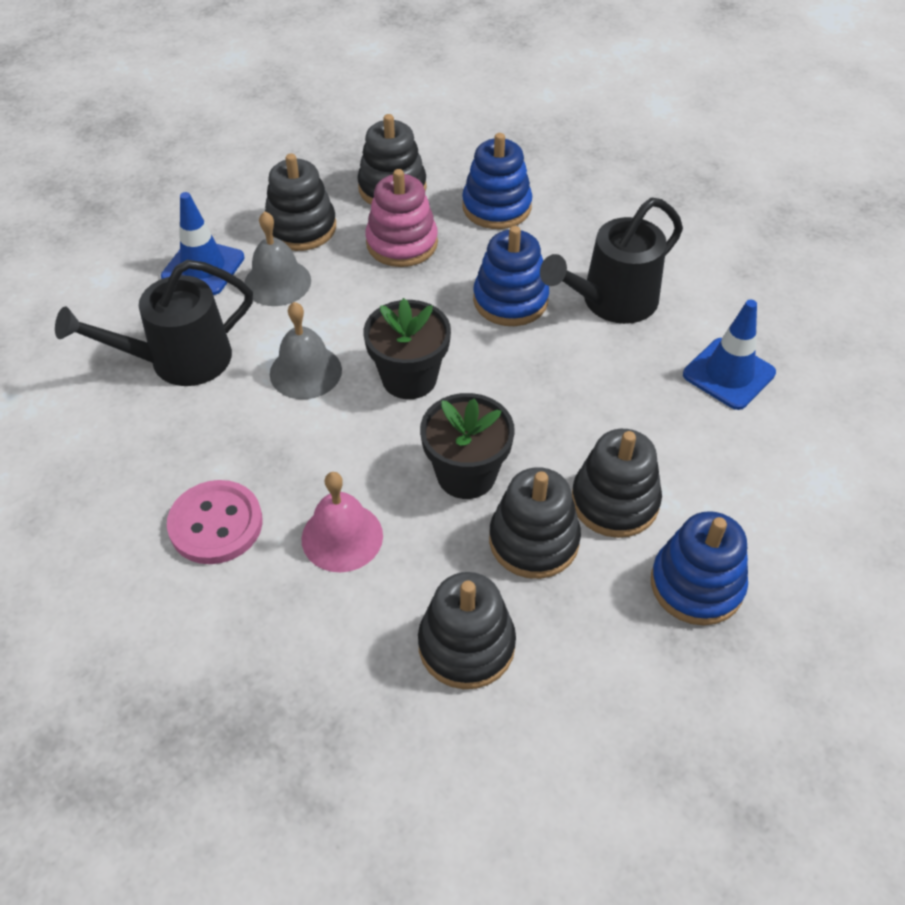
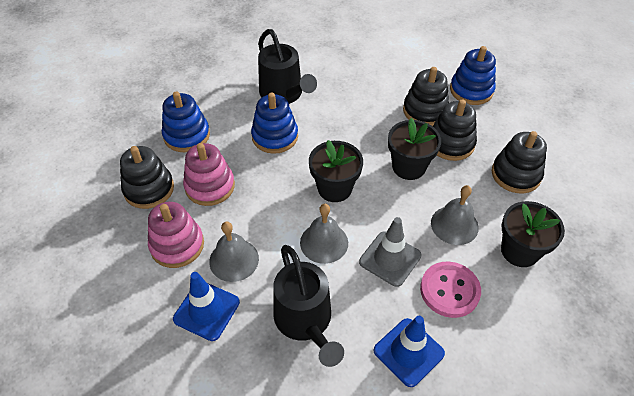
camera: 85 degrees left, 0 degrees up
black stacking toy [265,153,336,251] -> pink stacking toy [148,202,204,268]
pink bell [302,472,383,572] -> grey bell [431,185,479,245]
blue traffic cone [683,300,776,410] -> blue traffic cone moved to [373,316,445,387]
none -> grey traffic cone [359,217,422,287]
none -> black flower pot [501,201,565,267]

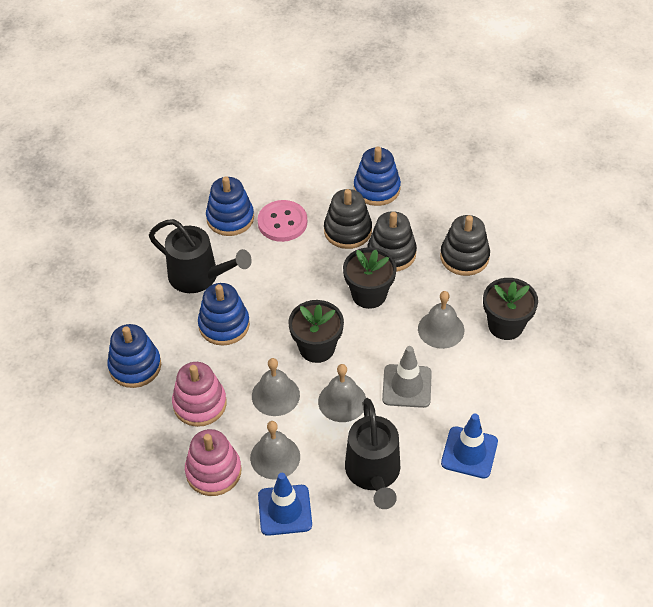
camera: 30 degrees left, 0 degrees up
black stacking toy [120,146,174,209] -> none
black watering can [273,245,344,367] -> black watering can turned 45 degrees clockwise [345,398,400,509]
pink button [420,261,481,318] -> pink button moved to [257,200,307,242]
none -> blue stacking toy [206,176,254,236]
none -> grey bell [252,358,300,416]

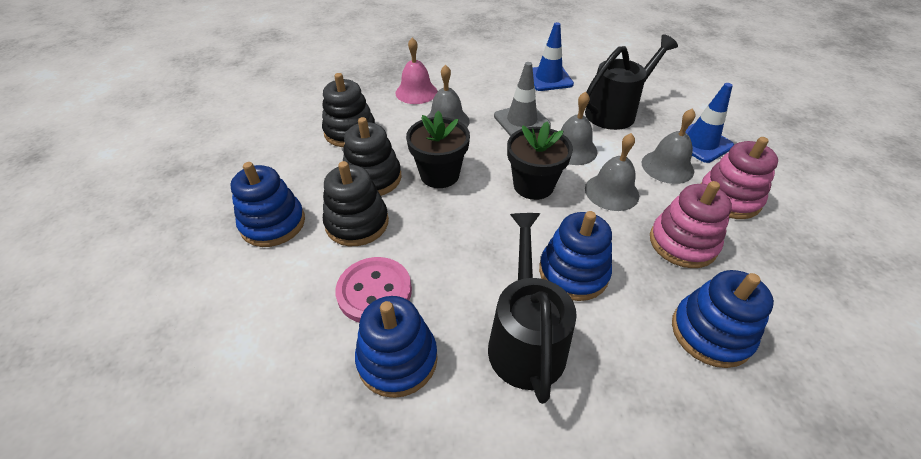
camera: 120 degrees left, 5 degrees down
black flower pot [483,278,538,340] -> pink bell [396,37,437,104]

